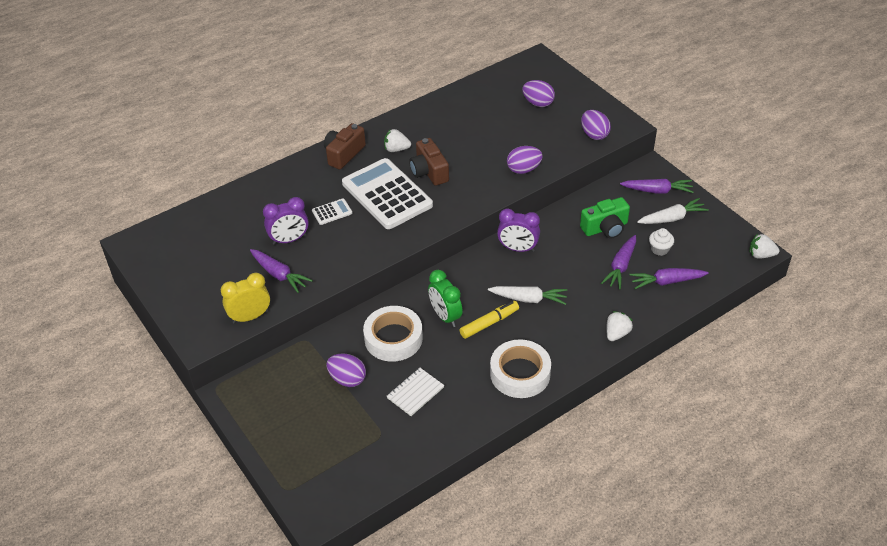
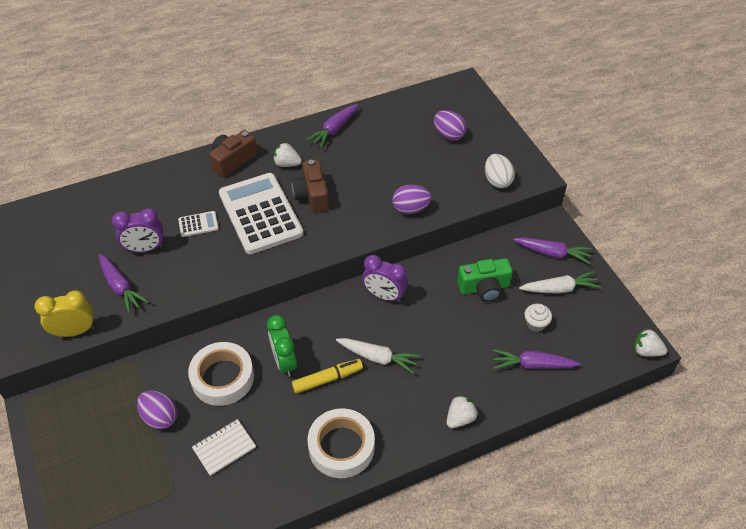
camera: 10 degrees right, 5 degrees up
purple egg [581,110,611,140] -> white egg [485,154,515,188]
purple carrot [601,235,636,290] -> purple carrot moved to [306,104,358,148]

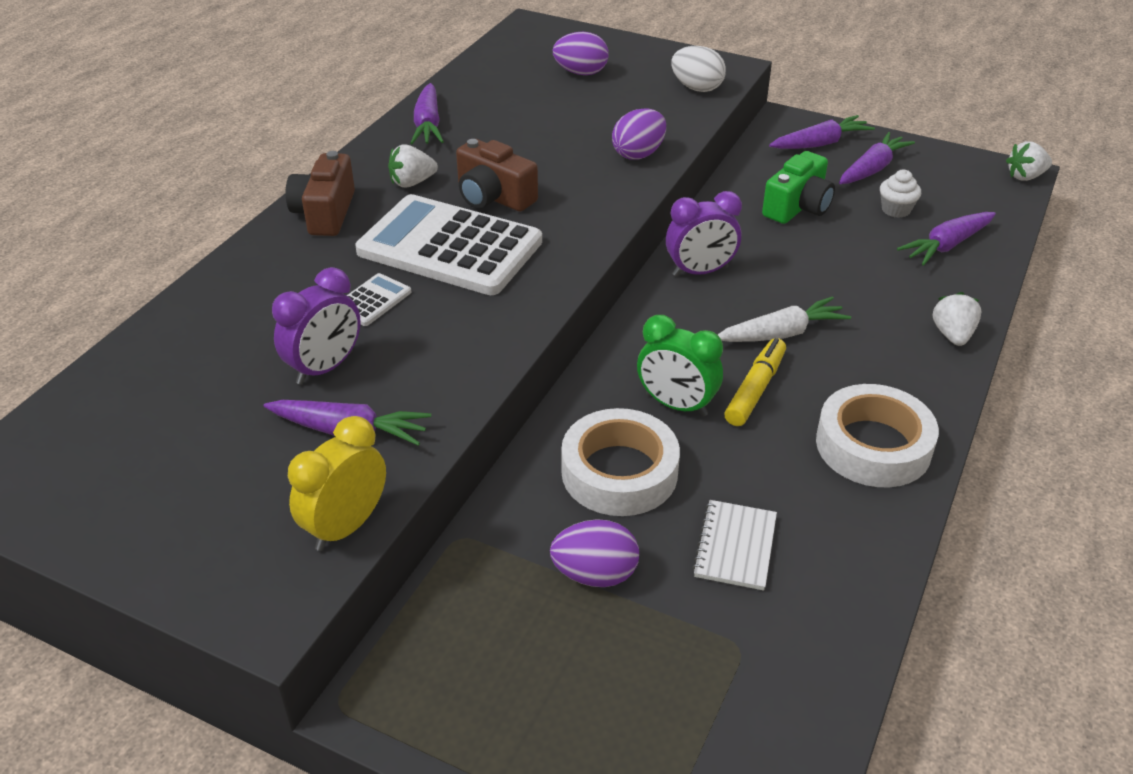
camera: 40 degrees left, 10 degrees down
white carrot [519,271,601,294] -> purple carrot [839,132,915,184]

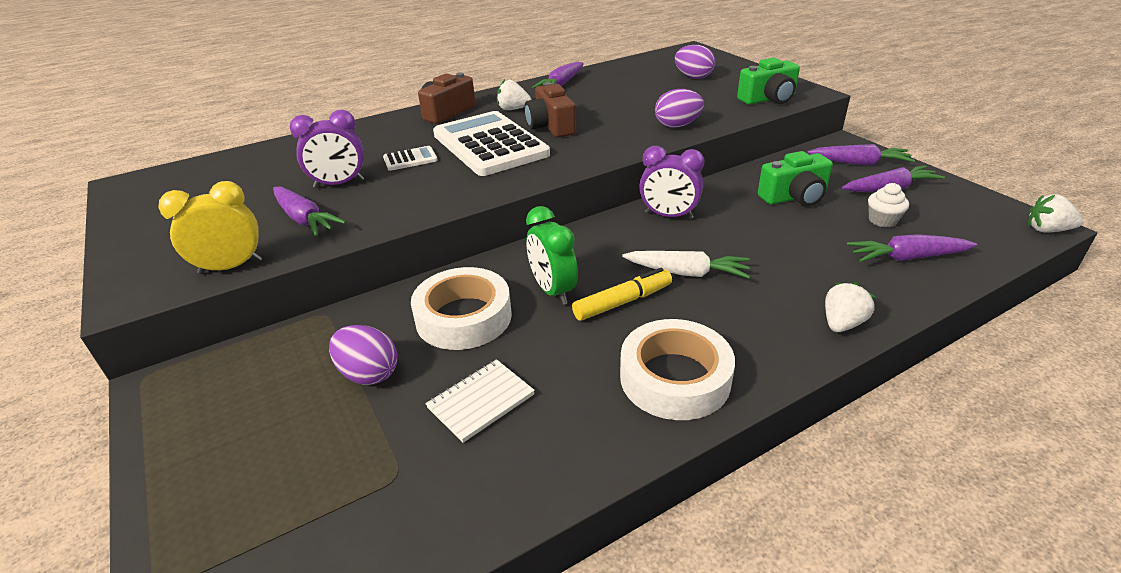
camera: 35 degrees right, 5 degrees down
white egg [671,46,726,92] -> green camera [737,58,800,105]

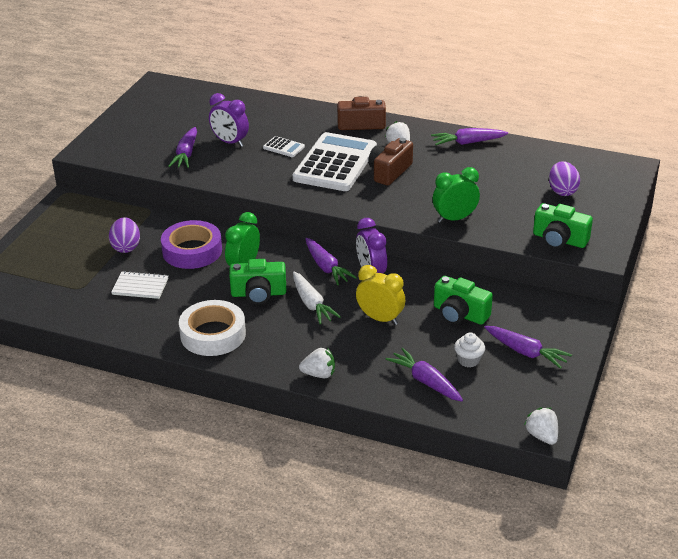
camera: 50 degrees right, 0 degrees up
yellow clock [159,181,262,275] -> yellow clock moved to [356,265,405,325]
white tape [411,267,512,350] -> purple tape [161,220,222,269]
yellow marker [572,268,672,321] -> green camera [229,259,286,305]
purple egg [655,89,704,128] -> green clock [433,167,480,223]
purple carrot [807,144,915,165] -> purple carrot moved to [305,238,357,285]

